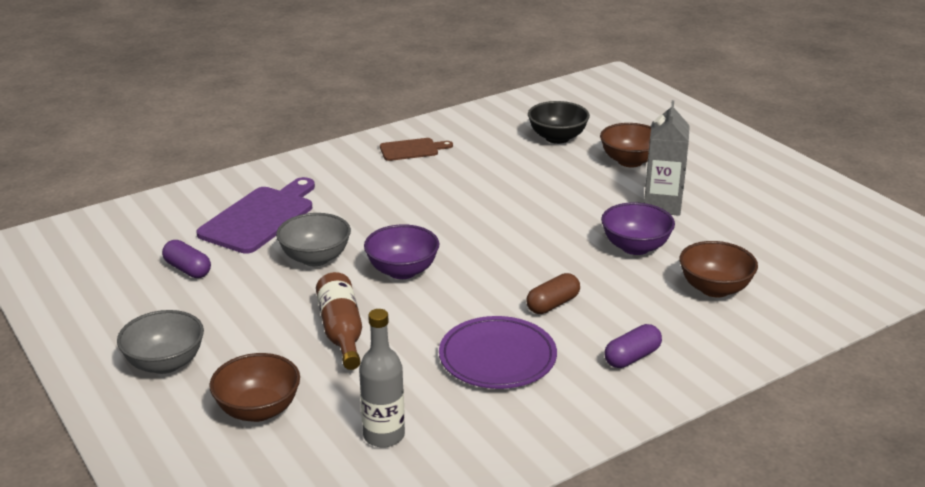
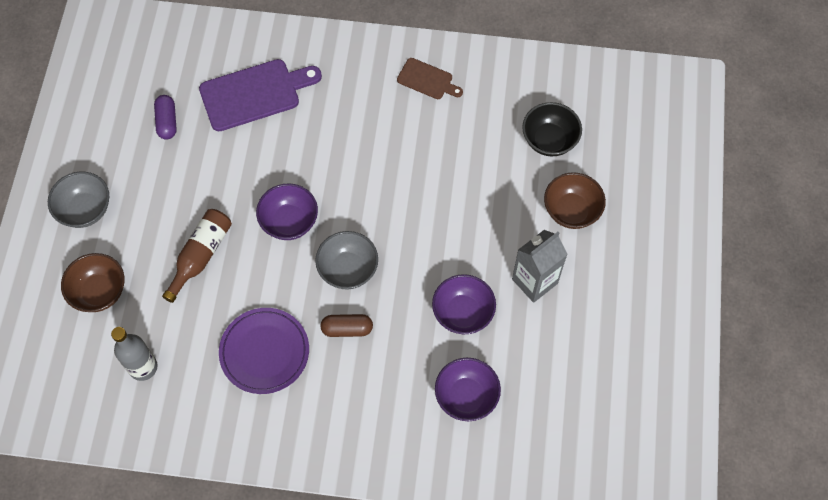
camera: 40 degrees right, 35 degrees up
grey bowl [276,213,351,266] -> grey bowl moved to [315,231,378,289]
purple capsule [605,324,662,368] -> none
brown bowl [680,241,758,298] -> purple bowl [435,358,501,421]

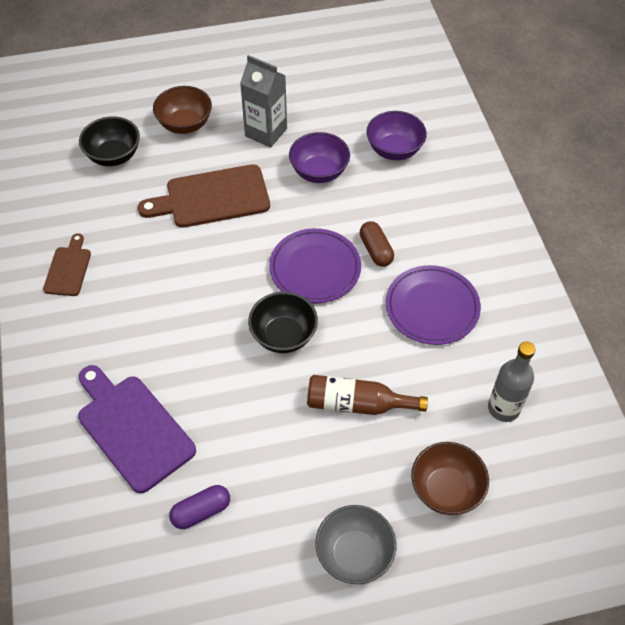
camera: 110 degrees left, 10 degrees down
purple bowl [256,183,318,240] -> black bowl [248,292,318,353]
grey bowl [315,231,378,289] -> purple plate [269,228,361,303]
none -> brown cutting board [138,164,270,228]

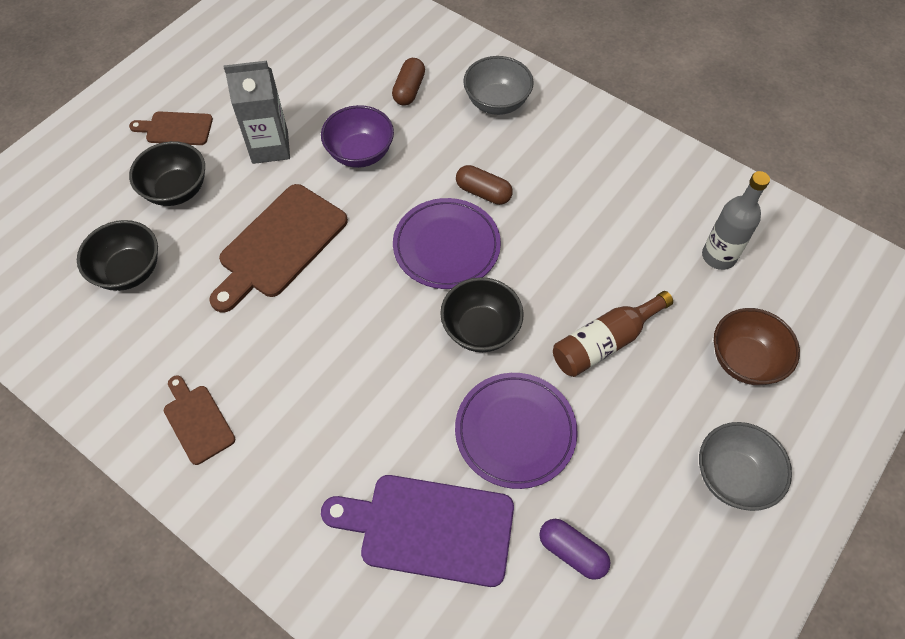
camera: 40 degrees left, 5 degrees up
brown bowl [153,86,212,134] -> black bowl [129,141,205,206]
purple capsule [169,485,230,529] -> purple capsule turned 75 degrees counterclockwise [539,519,611,580]
purple bowl [366,111,427,160] -> brown capsule [392,58,425,105]
purple plate [386,265,481,345] -> purple plate moved to [455,373,578,489]
none -> brown cutting board [129,111,213,145]
none -> grey bowl [463,56,534,115]

